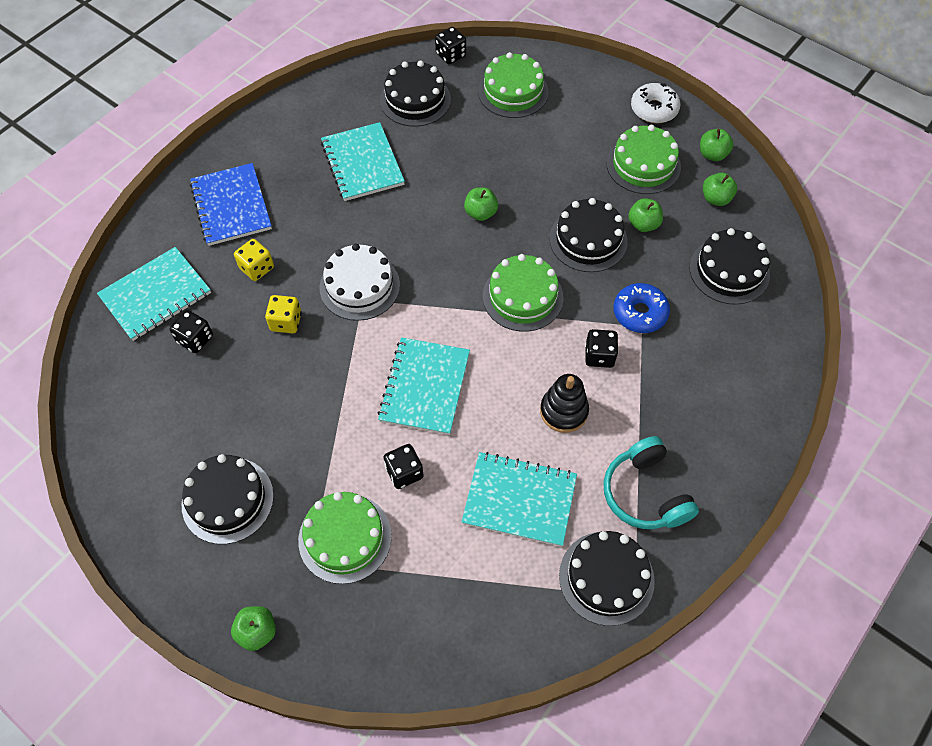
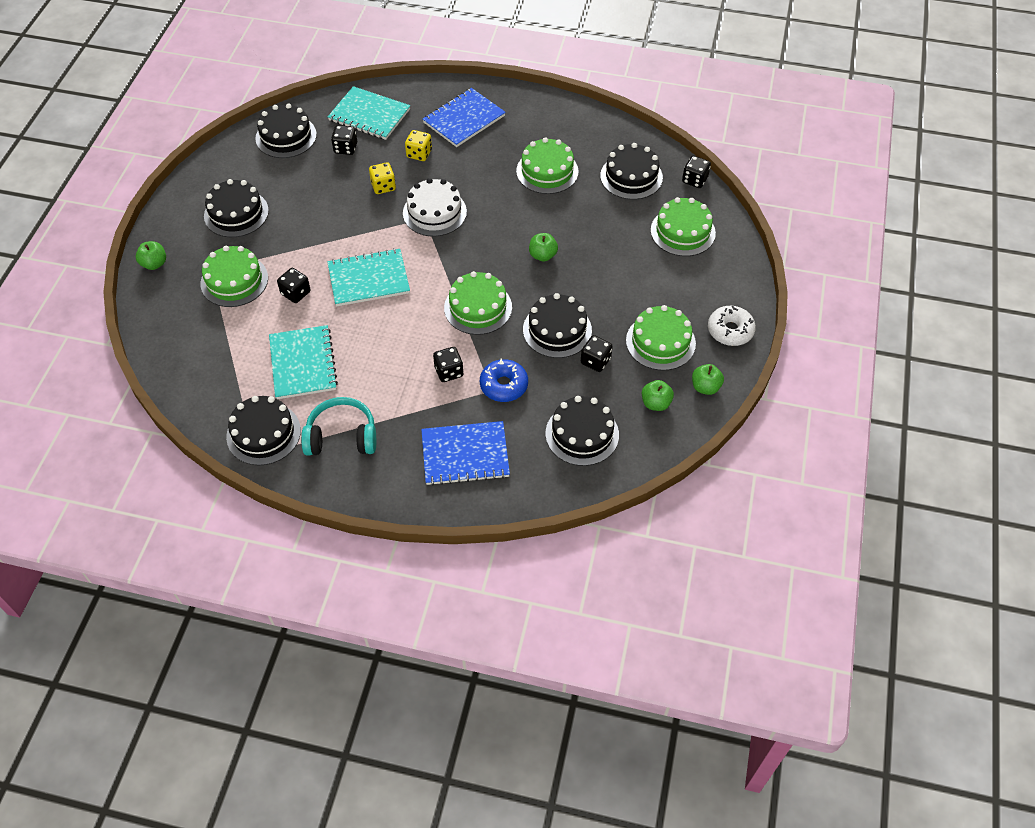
camera: 65 degrees right, 5 degrees down
turquoise notebook [321,122,405,201] -> green cake [516,137,578,194]
black stacking toy [540,374,589,433] -> none
turquoise headphones [603,436,699,529] -> turquoise headphones turned 45 degrees clockwise [301,397,376,456]
green apple [628,198,663,232] -> black dice [581,335,613,372]
none -> black cake [255,103,317,158]
none -> blue notebook [421,421,510,486]

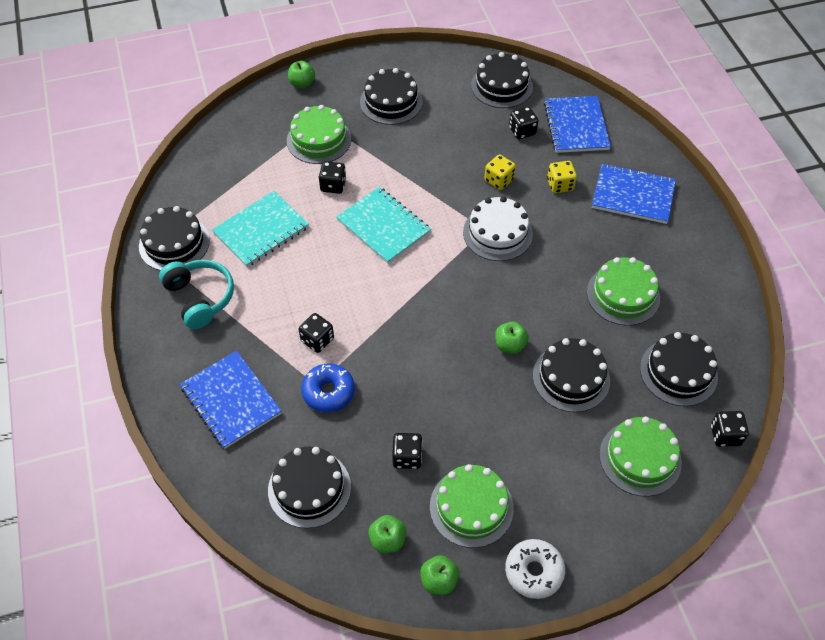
camera: 60 degrees right, 0 degrees up
turquoise notebook [328,86,410,140] -> blue notebook [544,96,611,153]
green cake [444,271,512,335] -> none
black cake [523,293,592,358] -> black cake moved to [533,338,610,412]

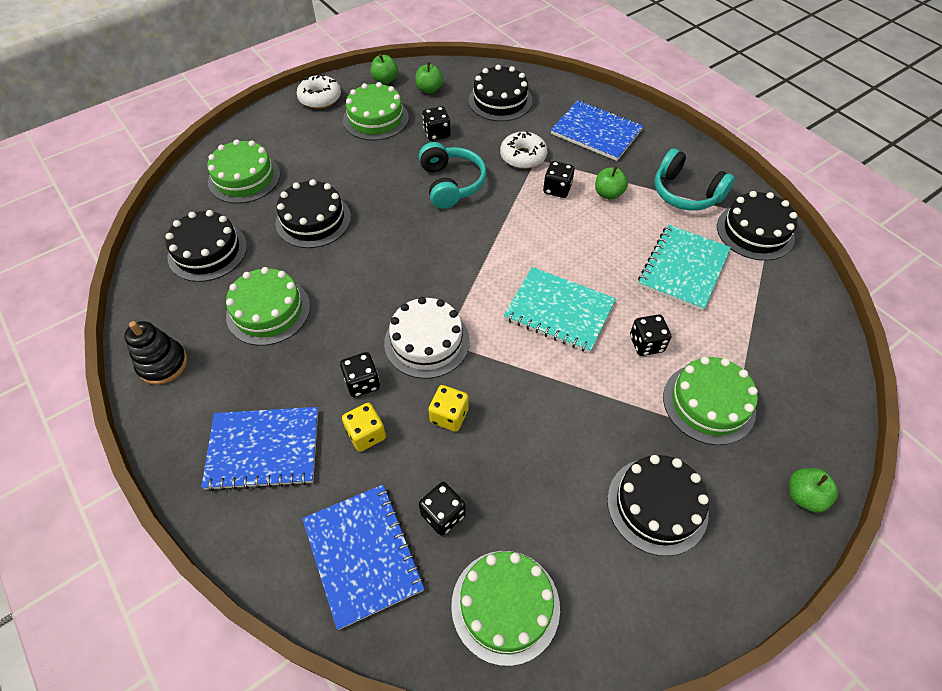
camera: 160 degrees right, 0 degrees up
blue donut [301,363,355,412] -> white donut [500,131,547,169]
black cake [471,52,533,108] -> green cake [451,551,560,666]
green apple [495,321,529,354] -> green apple moved to [595,166,628,200]
black dice [711,411,749,447] -> black dice moved to [340,352,380,397]
none -> black stacking toy [124,321,187,385]
none -> turquoise headphones [419,142,487,209]

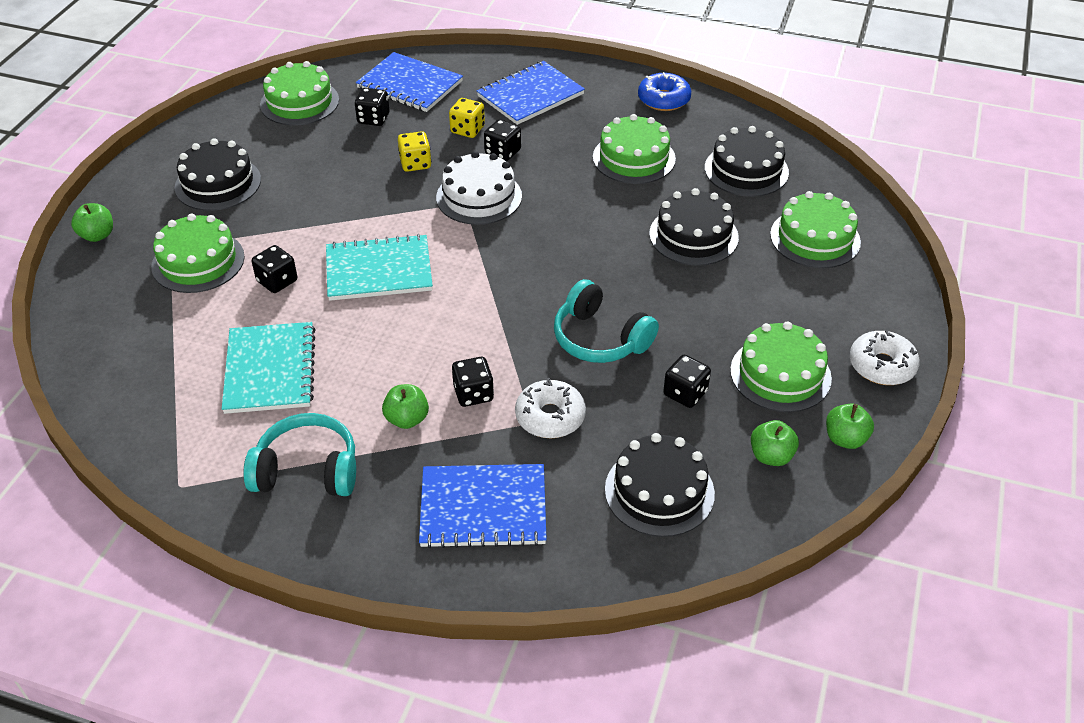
camera: 145 degrees right, 10 degrees down
black stacking toy [124,321,187,385] -> blue donut [638,72,691,111]
black cake [717,191,797,261] -> none

